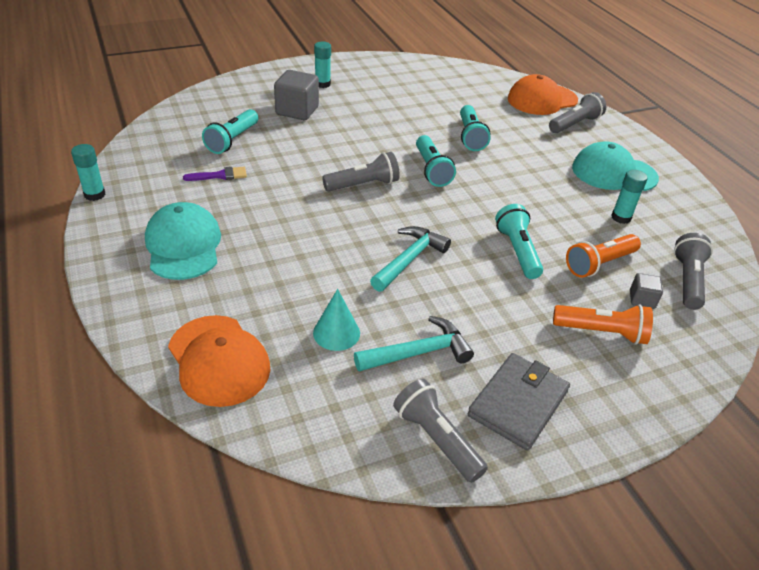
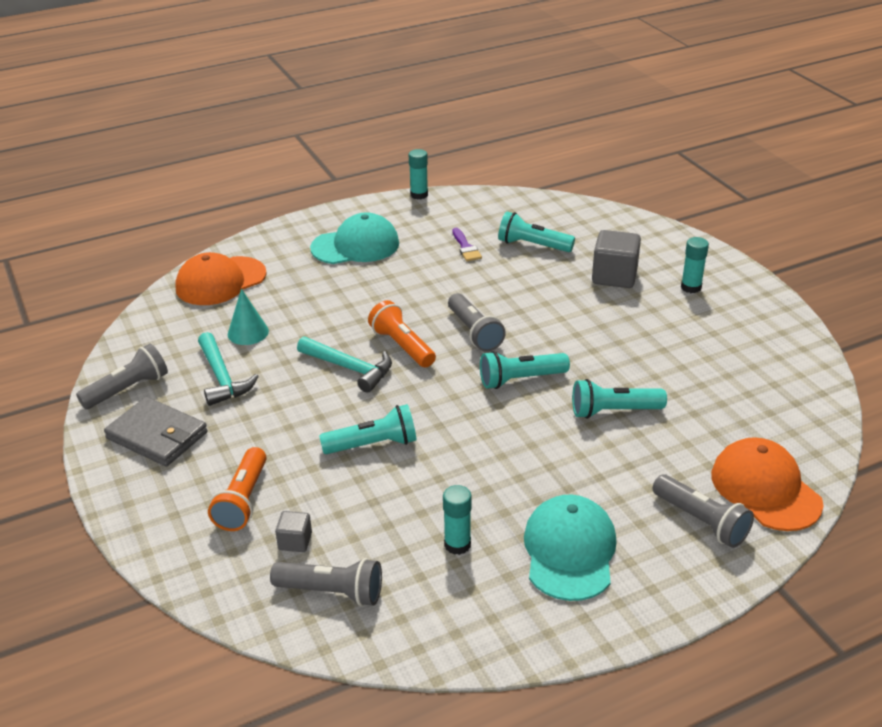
camera: 90 degrees right, 5 degrees down
orange flashlight [566,234,641,278] -> orange flashlight moved to [368,300,436,368]

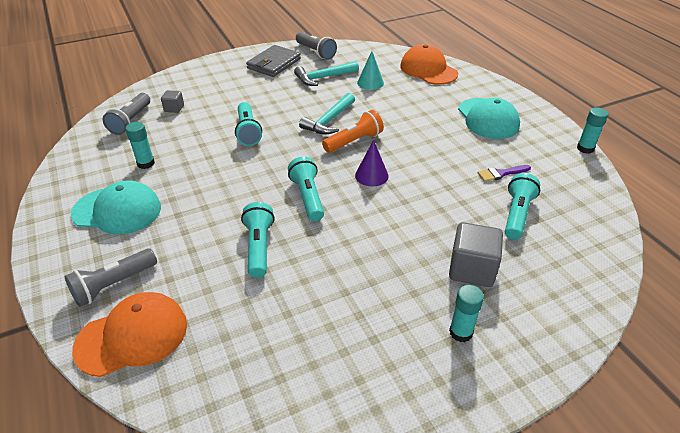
camera: 90 degrees right, 5 degrees up
orange flashlight [208,447,267,531] -> none
grey flashlight [448,293,506,352] -> purple cone [355,140,389,186]

